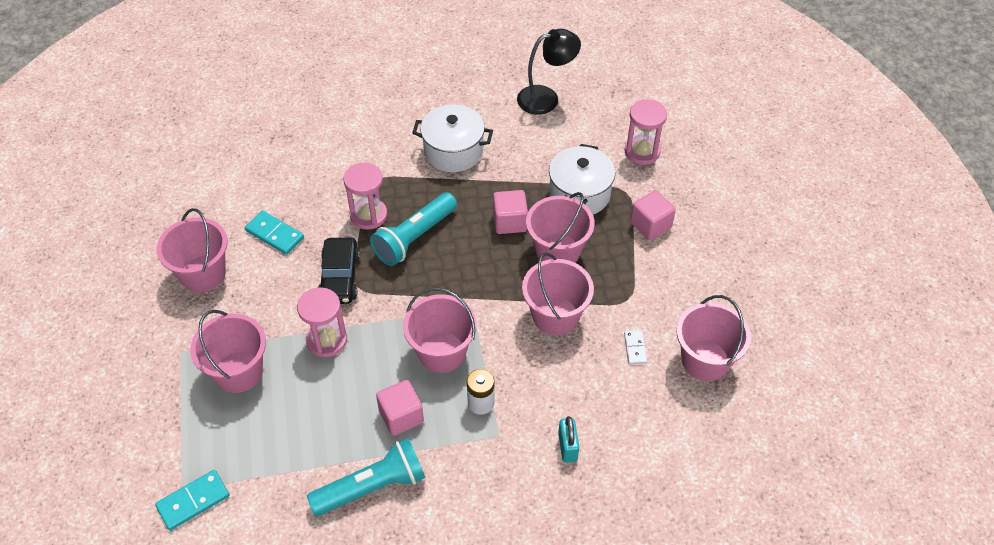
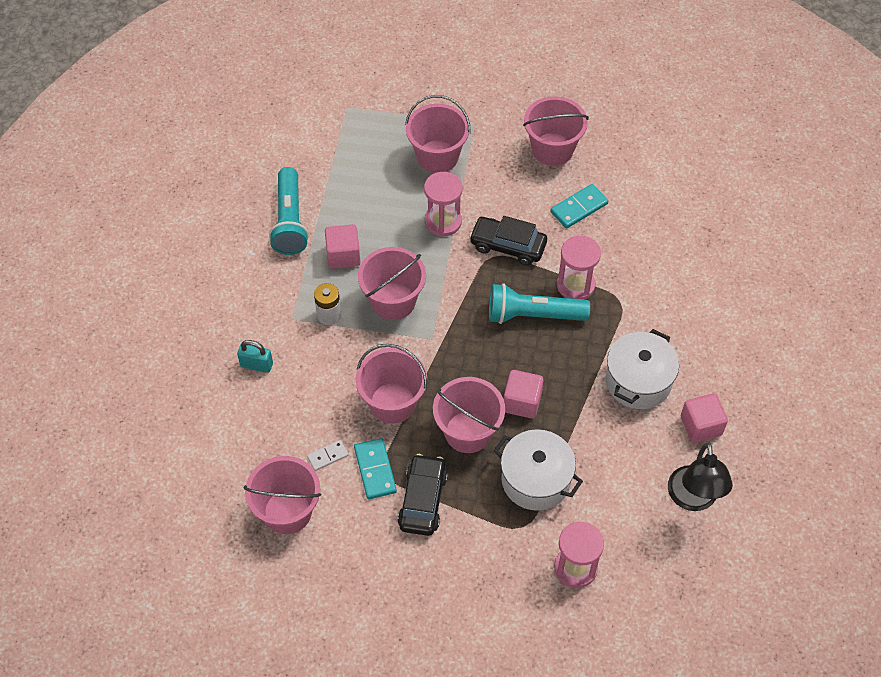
camera: 110 degrees right, 5 degrees up
turquoise domino [155,470,230,531] -> turquoise domino moved to [354,438,397,499]
turquoise flashlight [370,192,457,266] -> turquoise flashlight turned 60 degrees counterclockwise [489,283,590,324]
white domino [624,330,647,364] -> white domino turned 45 degrees counterclockwise [307,440,348,471]
pink cube [630,190,676,240] -> pink cube moved to [681,393,728,443]
none -> black car [398,454,448,536]

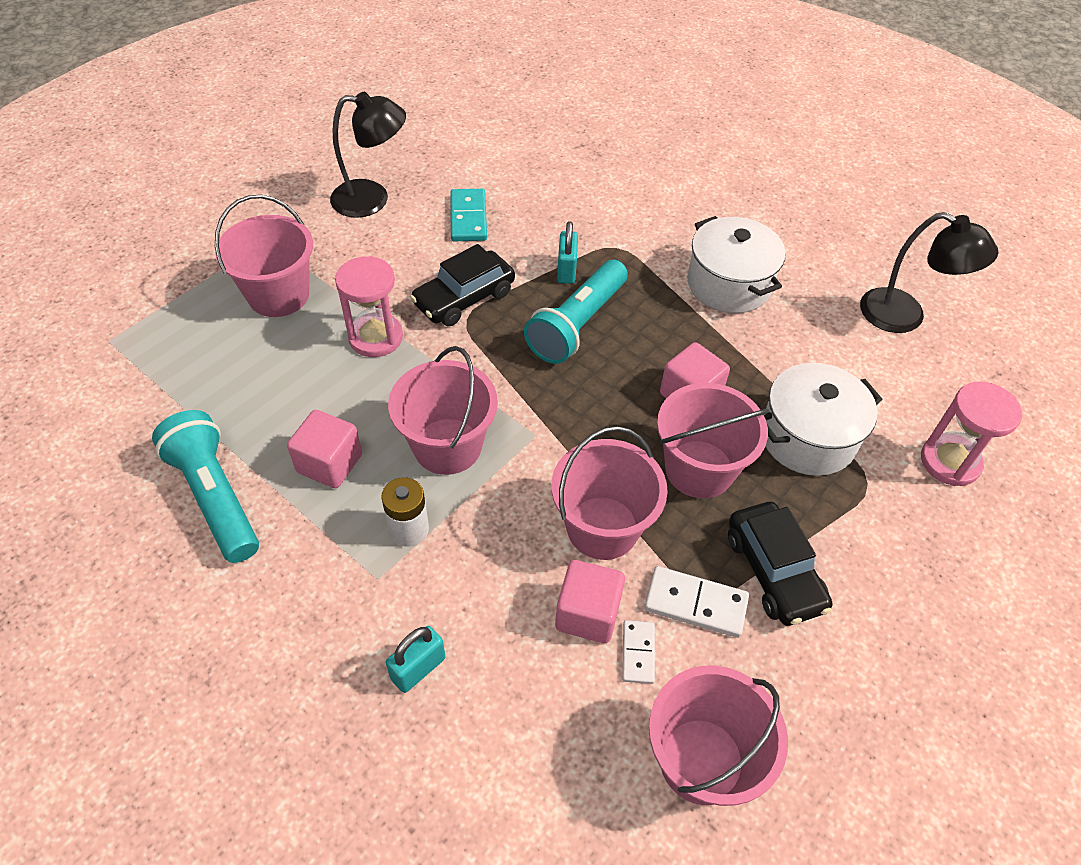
camera: 60 degrees left, 5 degrees down
turquoise flashlight [269,167,309,255] -> turquoise flashlight turned 150 degrees counterclockwise [152,410,259,563]
turquoise domino [354,438,397,499] -> white domino [644,566,749,638]
black car [398,454,448,536] -> black car turned 150 degrees counterclockwise [728,502,832,626]
pink bucket [523,96,589,166] -> black lamp [330,92,406,218]
pink hourglass [557,236,601,299] -> turquoise padlock [557,221,578,284]
pink cube [681,393,728,443] -> pink cube moved to [555,560,625,643]

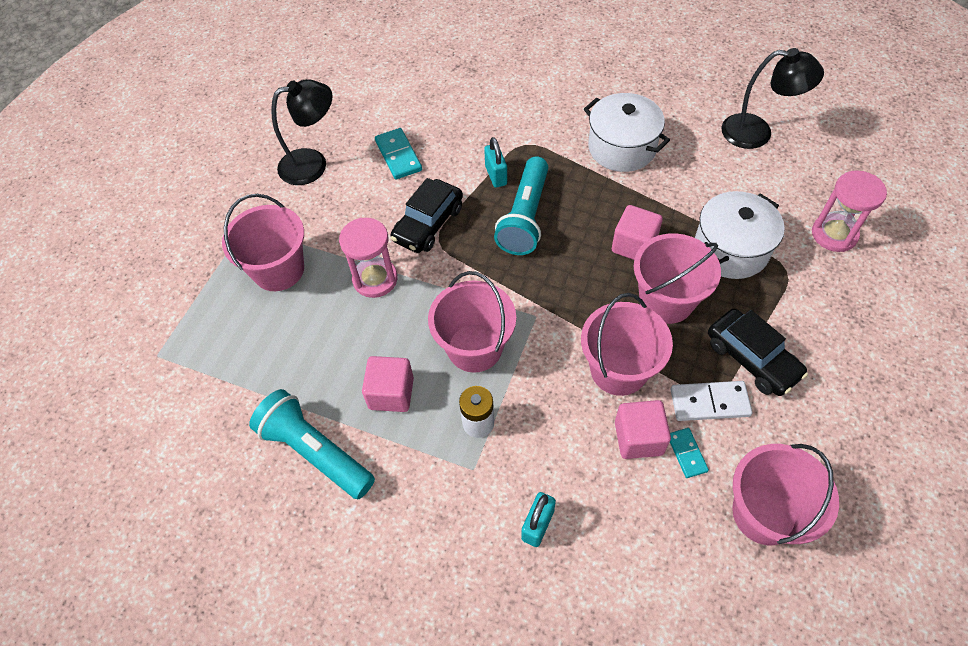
camera: 15 degrees left, 5 degrees up
white domino [622,620,655,684] -> turquoise domino [670,428,709,478]

